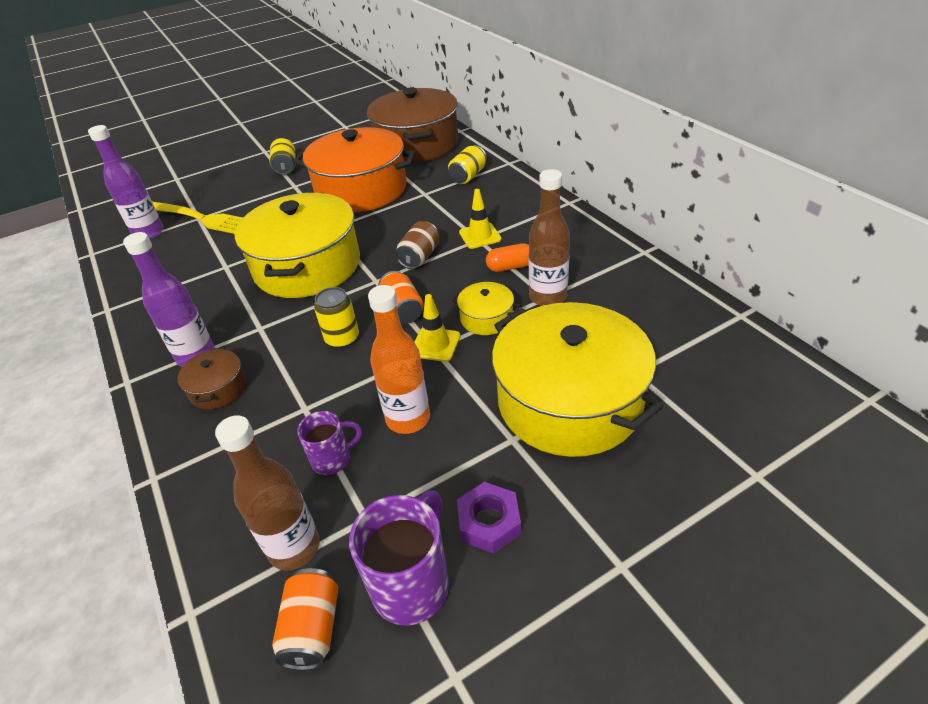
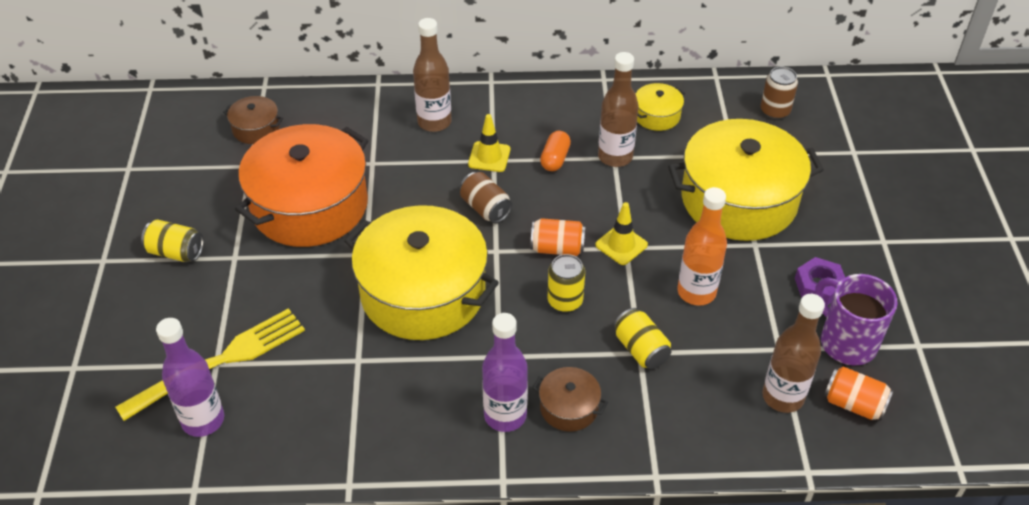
camera: 65 degrees left, 5 degrees up
purple mug [297,411,362,475] -> none
brown pot [367,87,458,163] -> brown pot [223,96,283,144], size x0.43
yellow can [448,145,487,184] -> yellow can moved to [614,308,671,369]
yellow pot [452,282,521,335] -> yellow pot moved to [636,83,685,131]
none -> brown bottle [413,18,451,132]
none -> brown can [761,67,798,119]

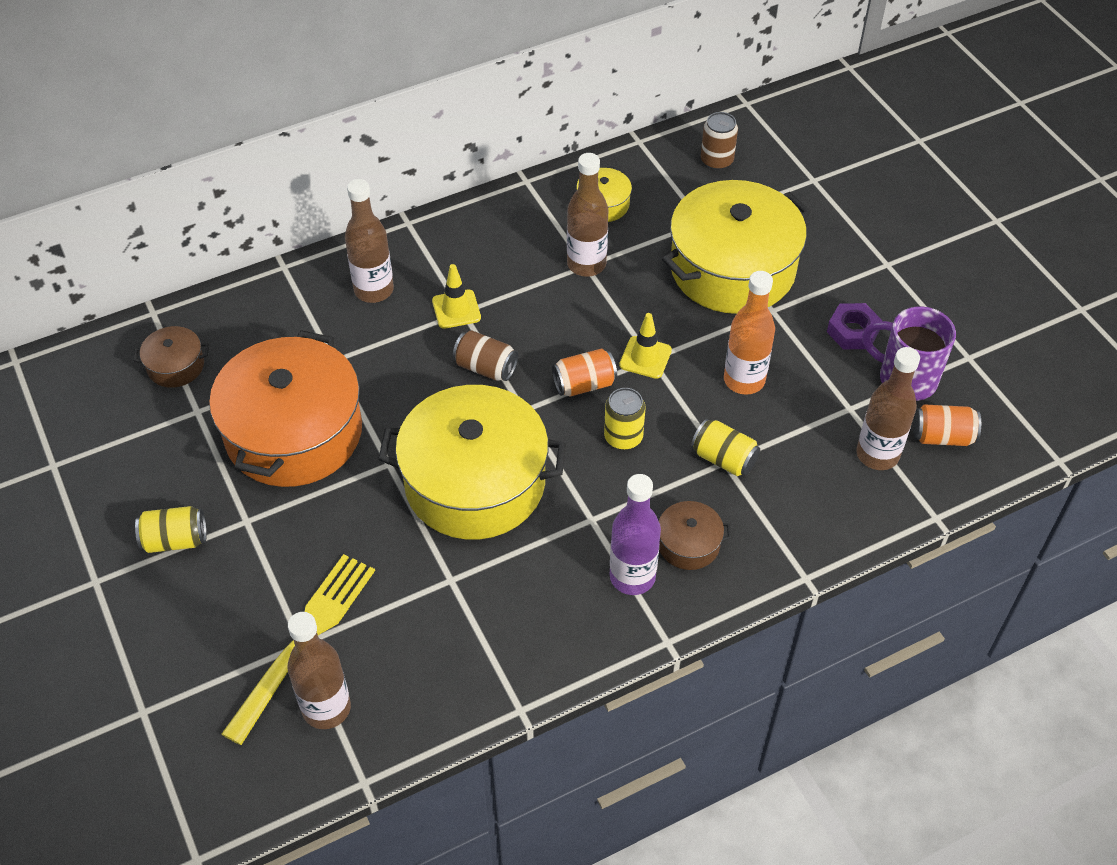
camera: 25 degrees left, 5 degrees up
purple bottle [156,318,224,437] -> brown bottle [287,612,351,729]
orange capsule [540,131,571,171] -> none

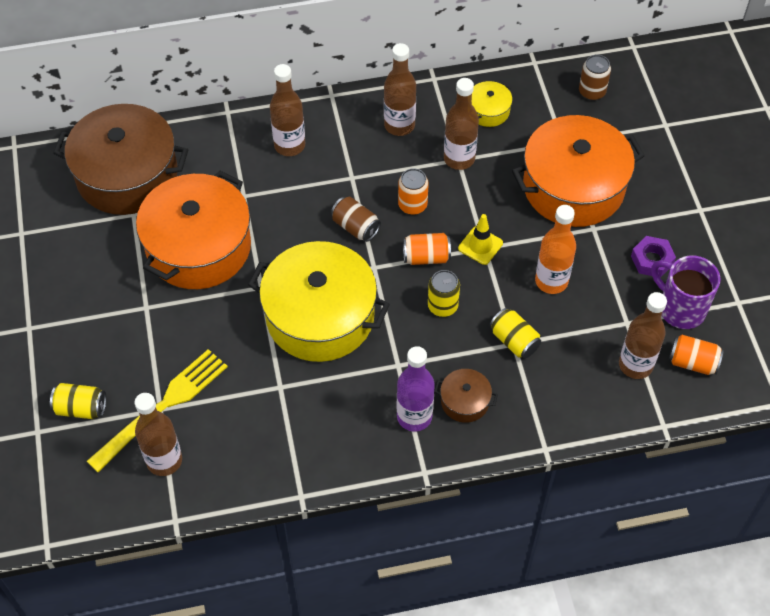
camera: 15 degrees right, 5 degrees up
brown pot [133,326,209,387] -> brown pot [53,104,188,215], size x2.32
yellow can [135,506,207,553] -> yellow can moved to [50,383,106,419]
yellow traffic cone [432,264,481,329] -> none
yellow pot [662,180,811,314] -> orange pot [512,115,645,227]
none -> brown bottle [384,43,416,136]
none -> orange can [398,168,429,215]

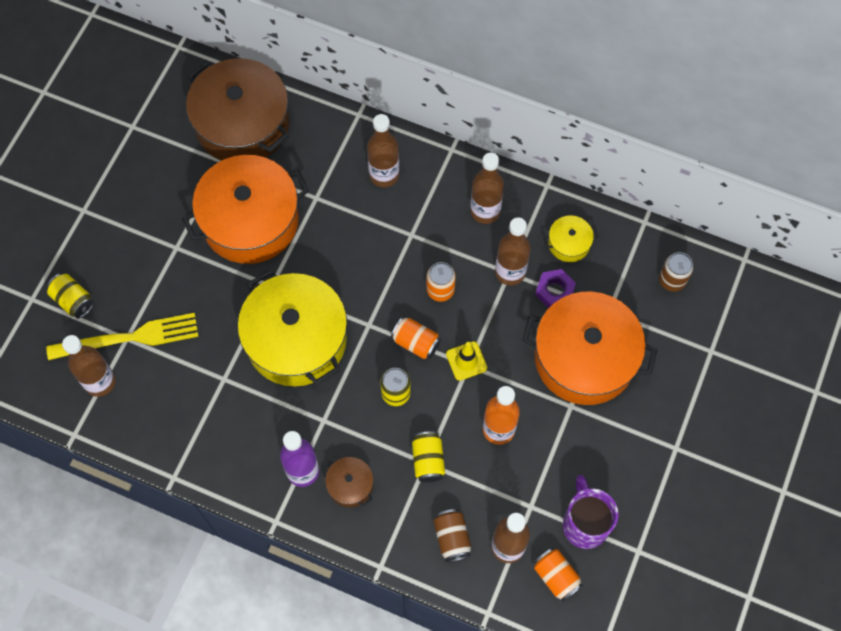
camera: 35 degrees right, 10 degrees up
brown can [331,197,381,242] -> brown can moved to [433,509,471,562]
purple nut [631,236,676,278] -> purple nut moved to [535,269,576,308]

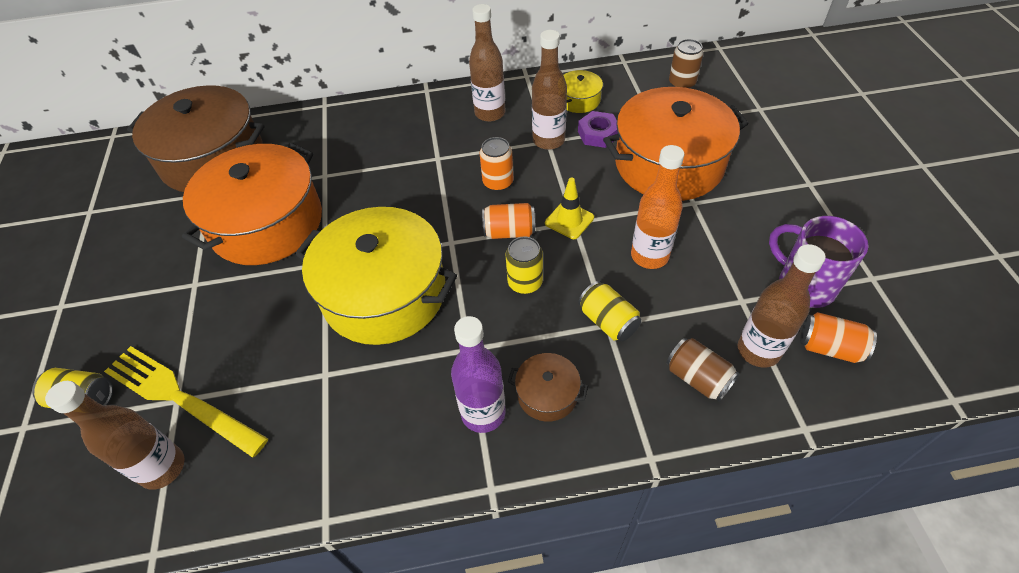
camera: 30 degrees left, 15 degrees down
yellow fork [46,313,199,360] -> yellow fork turned 105 degrees counterclockwise [104,346,269,458]
brown bottle [367,114,399,187] -> none

